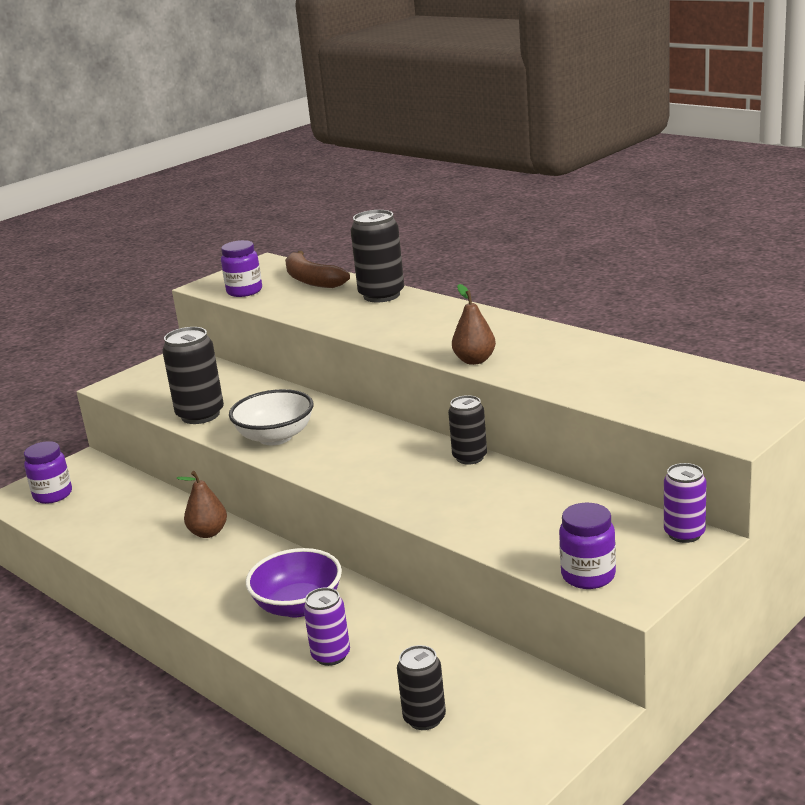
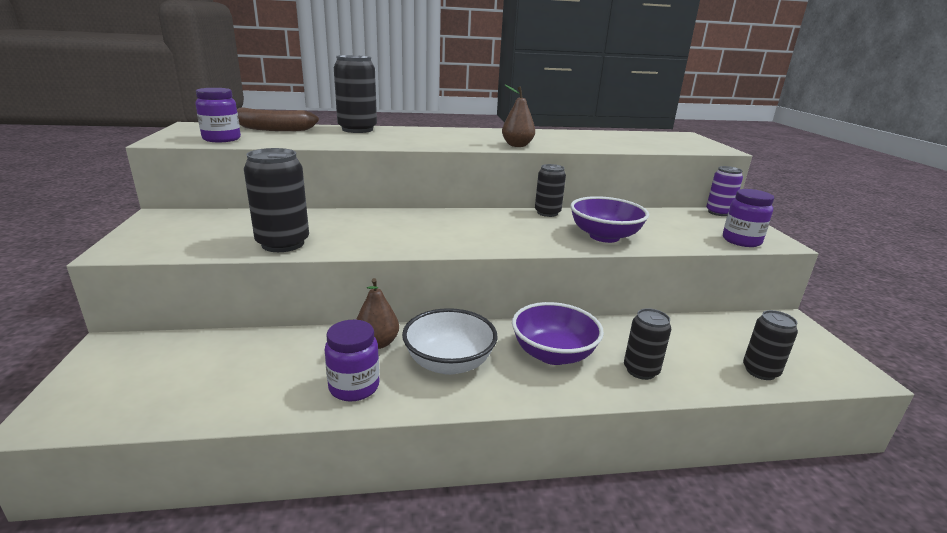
camera: 55 degrees left, 0 degrees up
purple jar [24,441,72,504] -> purple jar moved to [325,320,379,401]
white bowl [229,389,313,445] -> white bowl moved to [402,308,497,375]
purple can [303,587,350,666] -> black can [624,308,671,380]
none -> purple bowl [570,196,649,243]

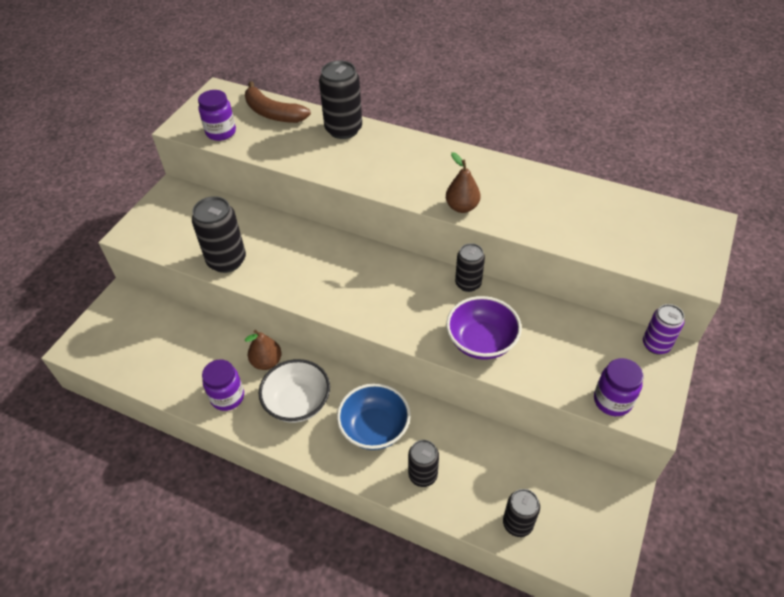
camera: 35 degrees right, 25 degrees up
purple bowl [512,302,604,365] -> blue bowl [337,383,411,450]

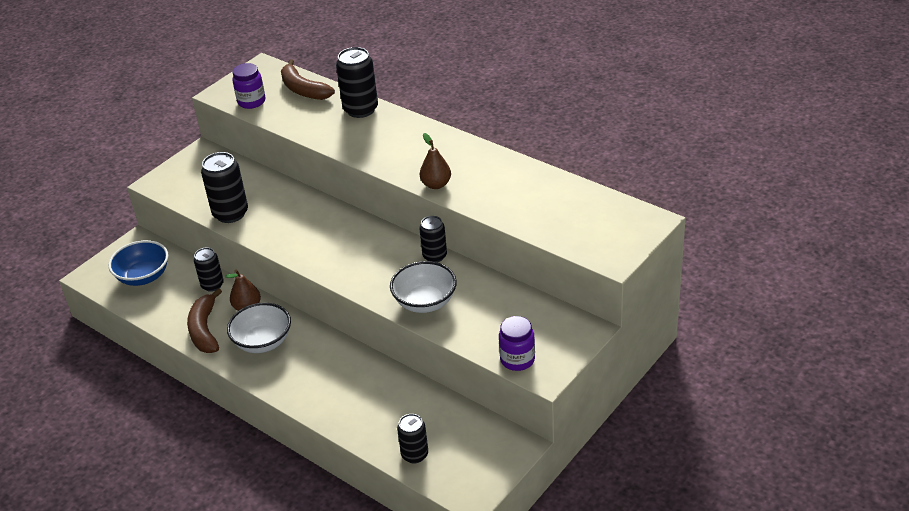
camera: 15 degrees right, 10 degrees down
purple jar [202,359,244,411] -> brown banana [187,288,222,353]
blue bowl [337,383,411,450] -> blue bowl moved to [108,240,168,286]
black can [408,440,439,487] -> black can moved to [194,247,224,292]
purple bowl [446,296,522,360] -> white bowl [390,261,457,313]
purple can [643,304,685,354] -> none

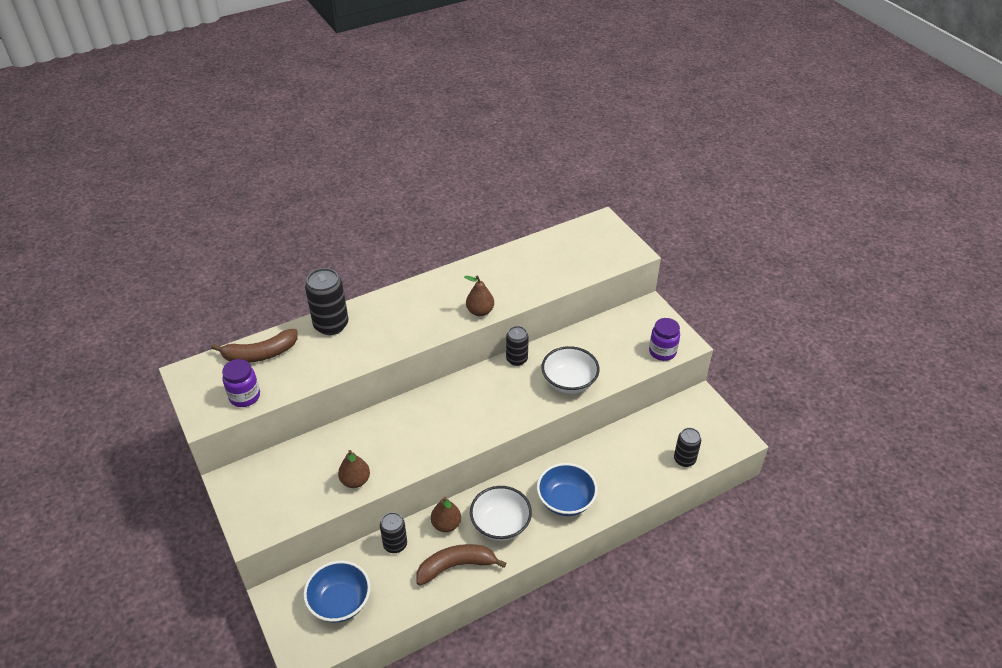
camera: 70 degrees left, 5 degrees up
brown banana [187,288,222,353] -> brown banana turned 150 degrees clockwise [416,544,506,586]
black can [201,152,248,223] -> brown pear [338,450,370,488]
none -> blue bowl [537,463,598,516]

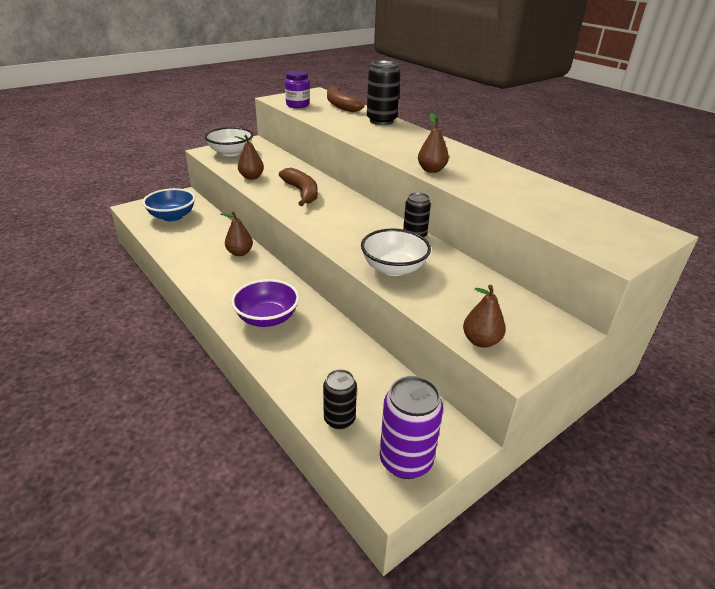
camera: 80 degrees right, 10 degrees down
black can [380,512,407,553] -> none
brown banana [416,544,506,586] -> brown banana moved to [279,168,318,206]
white bowl [470,486,532,541] -> white bowl moved to [205,127,253,157]
blue bowl [537,463,598,516] -> purple bowl [231,279,299,327]
purple jar [649,318,680,361] -> brown pear [463,285,506,348]
none -> purple can [380,376,443,479]

